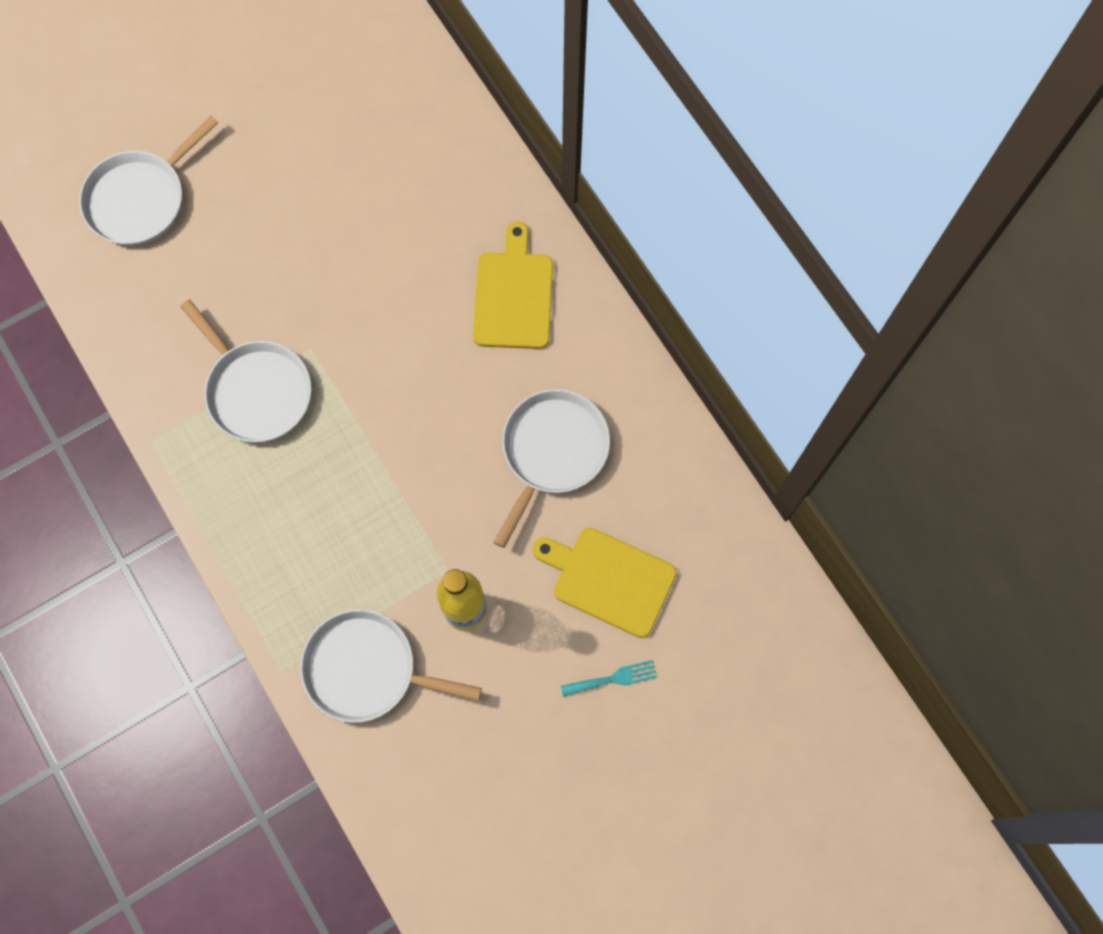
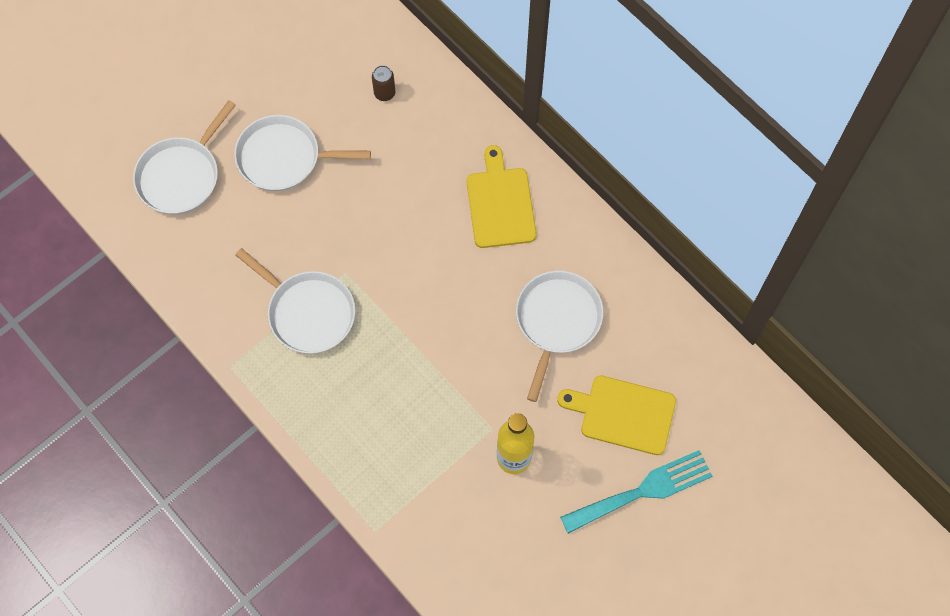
camera: 10 degrees left, 5 degrees down
white pan [300,609,482,723] -> white pan moved to [234,115,371,191]
turquoise fork [561,660,657,697] -> turquoise fork [560,450,713,534], size x2.02
none -> brown can [372,65,395,101]

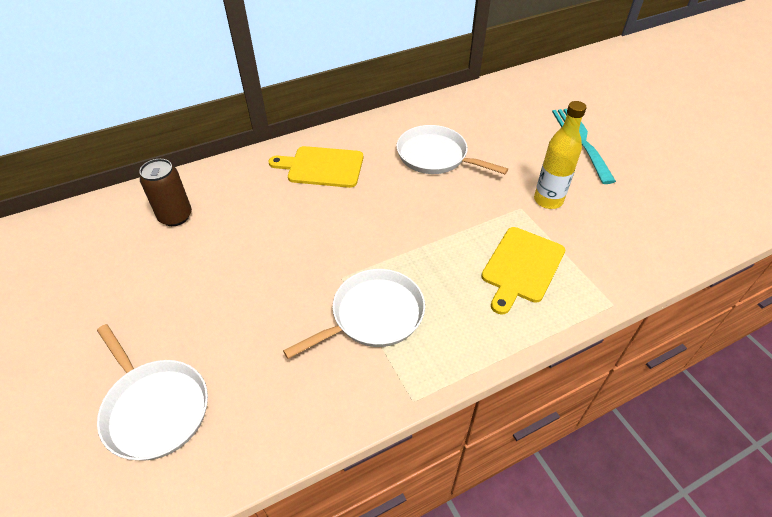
camera: 75 degrees left, 20 degrees down
white pan [234,115,371,191] -> none
brown can [372,65,395,101] -> brown can [139,159,192,226], size x1.65
yellow cutting board [557,376,676,455] -> yellow cutting board moved to [481,227,565,314]

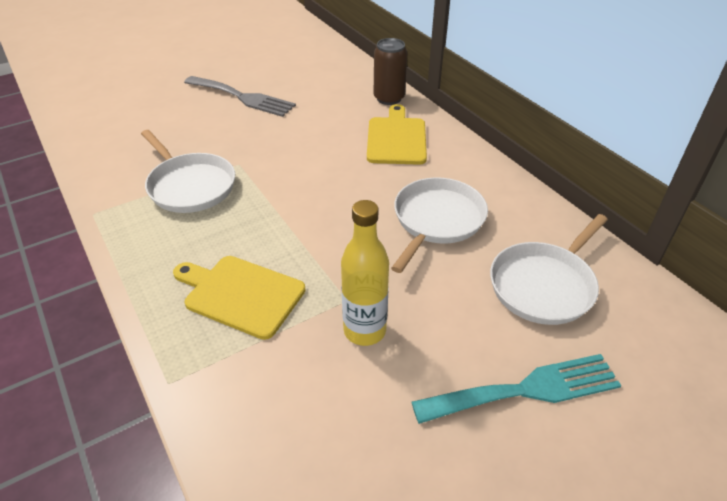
camera: 85 degrees right, 5 degrees down
white pan [97,324,208,461] -> white pan moved to [490,214,608,325]
brown can [139,159,192,226] -> brown can moved to [374,38,407,105]
none -> grey fork [184,76,296,117]

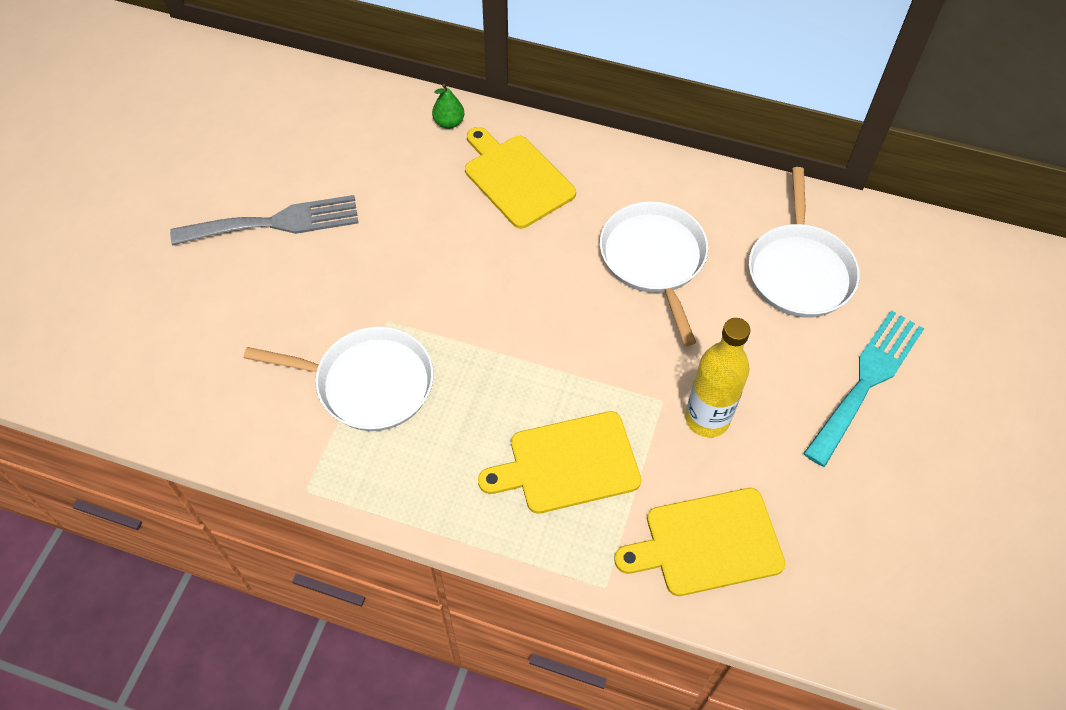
camera: 40 degrees left, 15 degrees up
brown can [374,38,407,105] -> green pear [432,84,464,129]
none -> yellow cutting board [614,488,785,596]

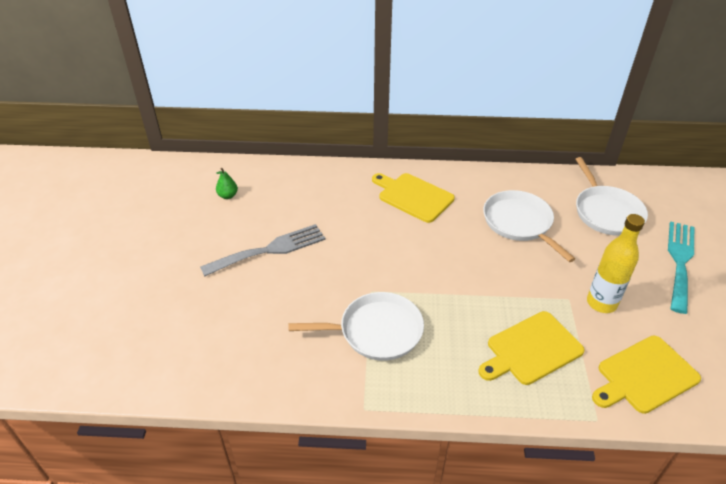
camera: 15 degrees left, 15 degrees down
green pear [432,84,464,129] -> green pear moved to [216,168,238,199]

